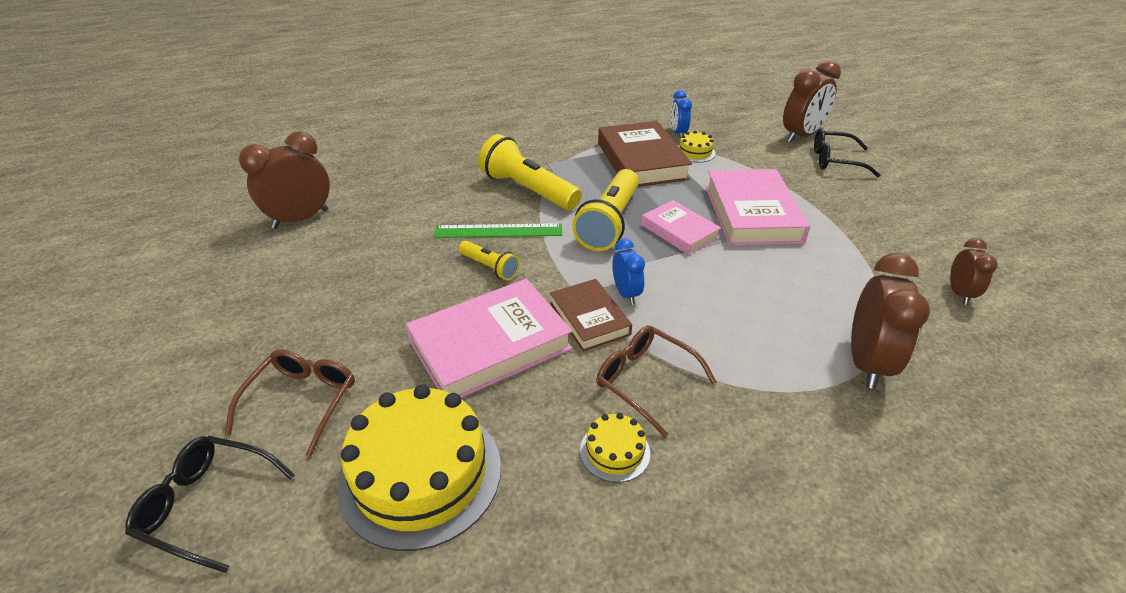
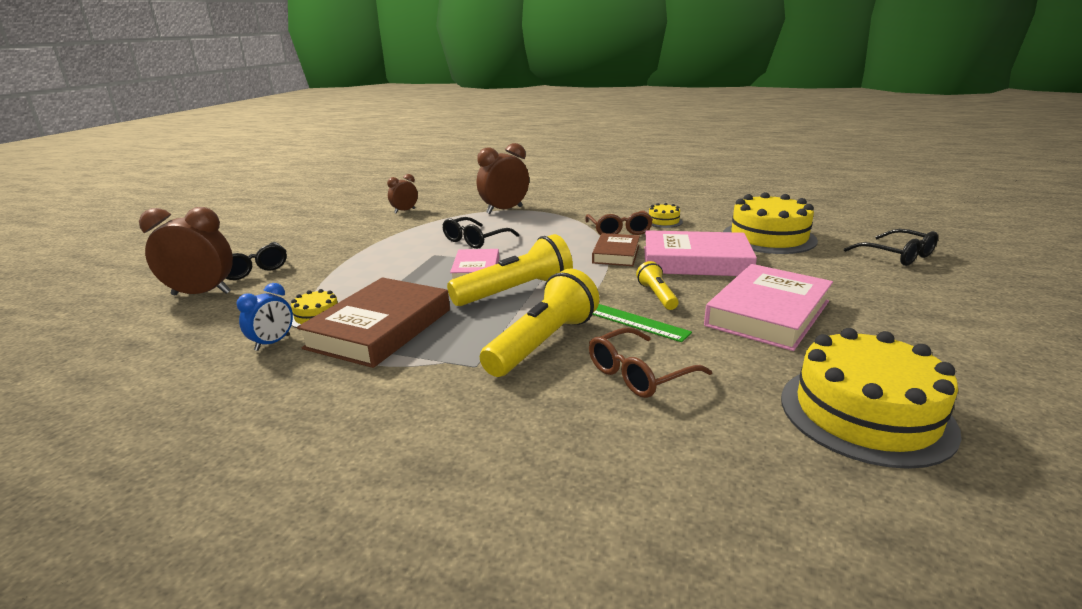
camera: 140 degrees left, 15 degrees down
brown glasses [225,349,355,457] -> brown glasses moved to [589,327,712,398]
brown clock [239,131,330,229] -> yellow cake [781,328,962,469]
yellow flashlight [478,134,582,210] -> yellow flashlight turned 135 degrees counterclockwise [480,269,599,377]
blue clock [612,238,645,305] -> none
pink book [705,169,810,245] -> pink book moved to [704,264,833,351]
none -> black glasses [443,217,519,249]

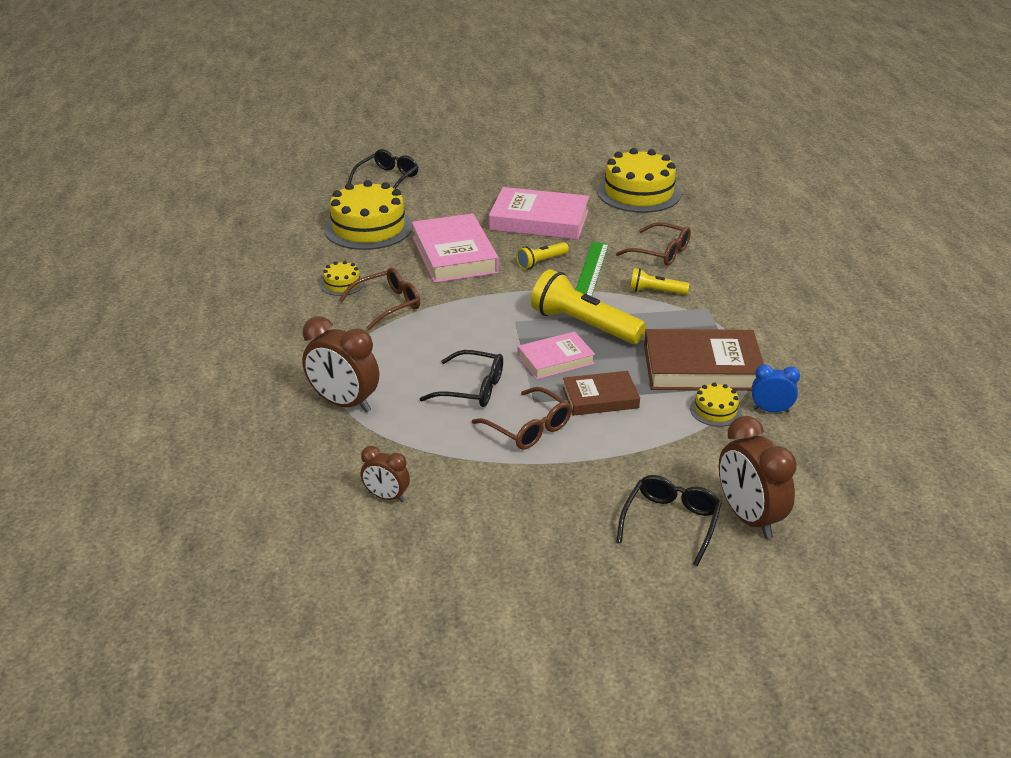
camera: 115 degrees left, 10 degrees up
yellow flashlight [480,269,599,377] -> yellow flashlight [630,268,689,295], size x0.52
brown book [592,233,640,266] -> brown book moved to [563,371,640,416]
none -> brown glasses [472,387,572,450]

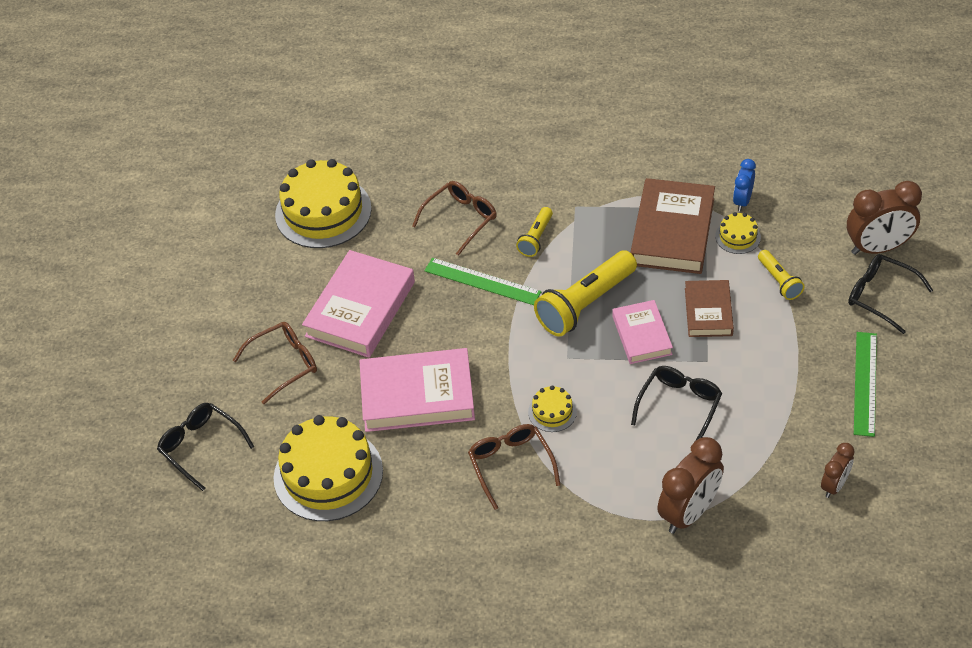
camera: 75 degrees left, 15 degrees up
yellow cake [320,261,364,296] -> yellow cake moved to [528,385,577,432]
brown glasses [472,387,572,450] -> brown glasses moved to [233,322,317,404]
yellow flashlight [516,242,569,269] -> yellow flashlight moved to [758,250,805,300]
none -> green ruler [854,332,877,437]

